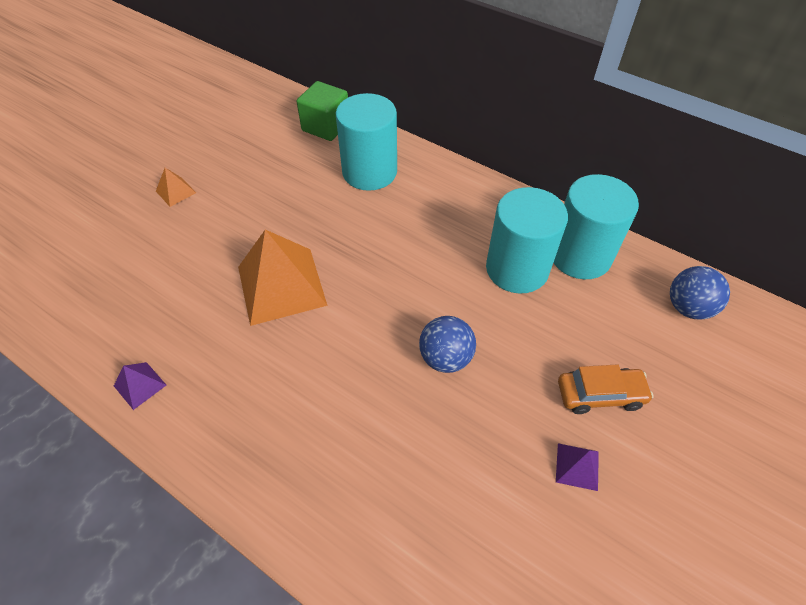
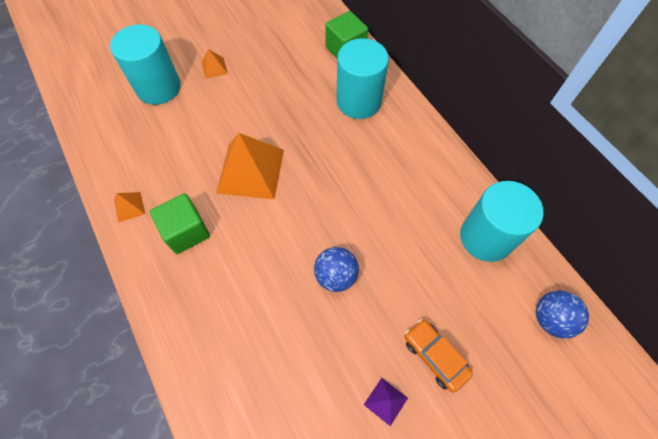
camera: 25 degrees right, 10 degrees up
purple pyramid [114,362,166,410] -> orange pyramid [114,192,145,223]
turquoise cylinder [486,187,568,294] -> turquoise cylinder moved to [110,24,181,105]
orange car [558,364,653,414] -> orange car turned 150 degrees counterclockwise [405,319,473,393]
none -> green cube [150,193,210,254]

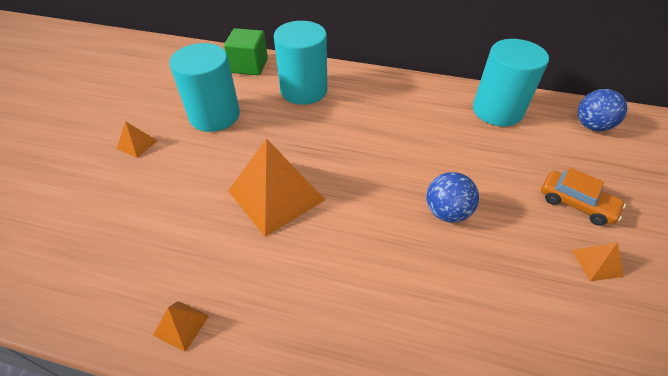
camera: 45 degrees left, 15 degrees down
turquoise cylinder [110,24,181,105] -> turquoise cylinder moved to [169,43,240,132]
green cube [150,193,210,254] -> none
purple pyramid [364,378,408,426] -> orange pyramid [572,242,624,281]
orange car [405,319,473,393] -> orange car turned 150 degrees counterclockwise [541,168,626,226]

